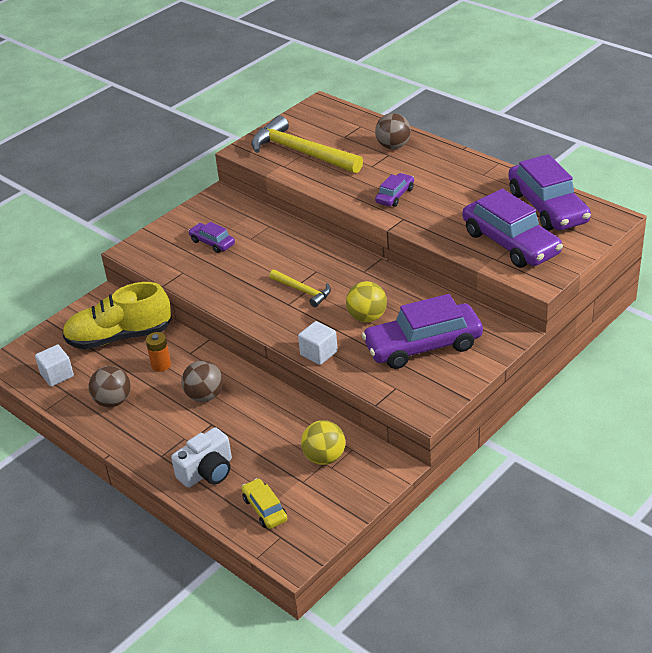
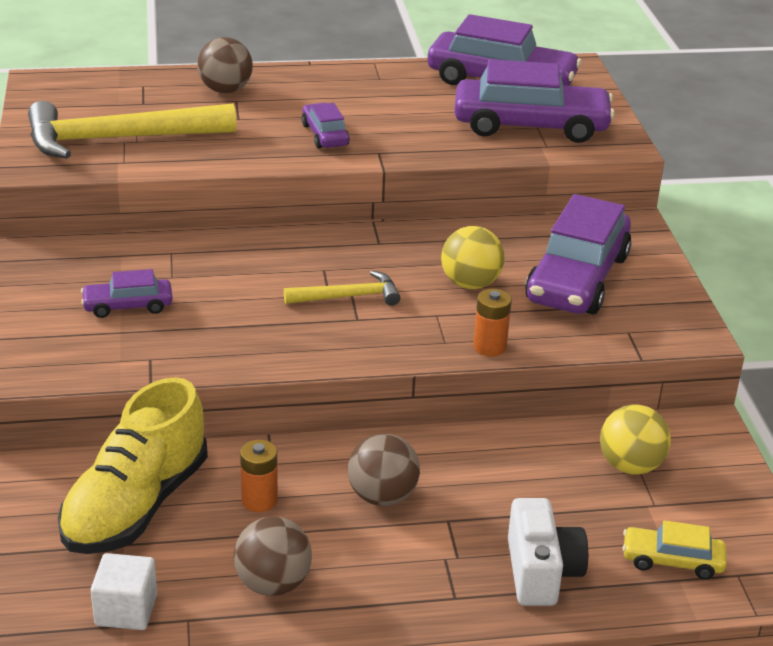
camera: 55 degrees left, 5 degrees down
white cube [298,321,338,365] -> orange battery [473,289,512,356]

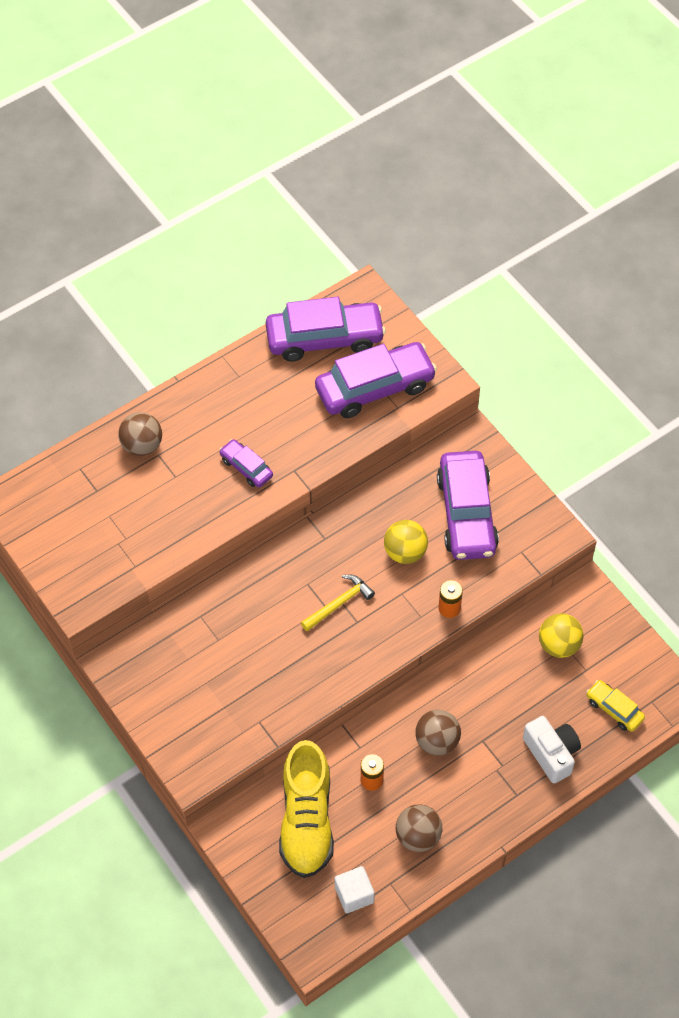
camera: 25 degrees left, 25 degrees up
yellow hammer [28,101,236,159] -> none
purple car [81,269,173,318] -> none
yellow car [622,520,727,580] -> yellow car turned 60 degrees clockwise [586,680,645,732]

